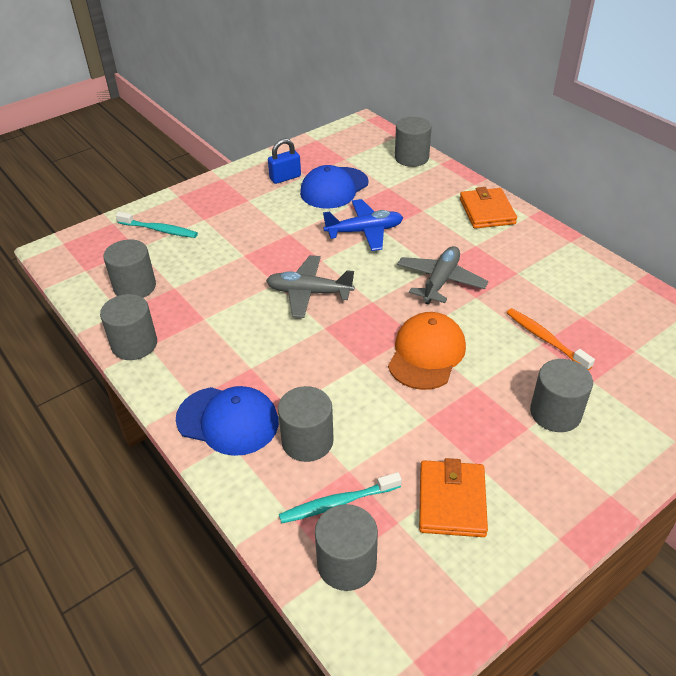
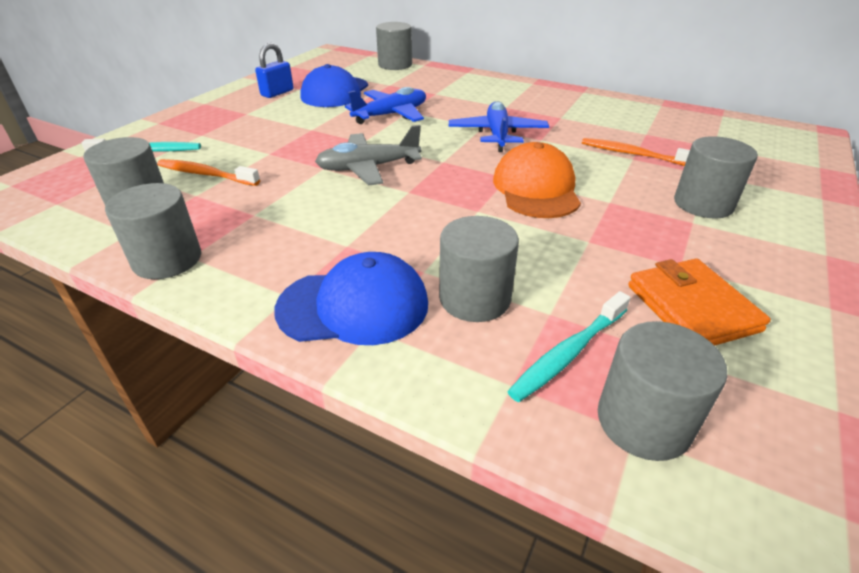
camera: 25 degrees left, 5 degrees down
grey plane [397,246,488,305] -> blue plane [449,101,549,152]
orange wallet [460,187,517,229] -> none
none -> orange toothbrush [157,159,260,186]

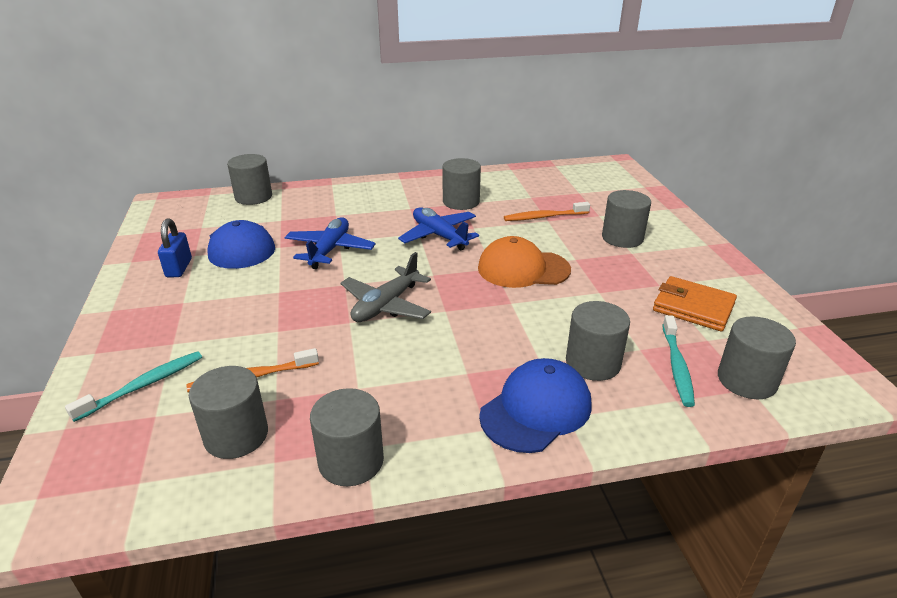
camera: 40 degrees left, 5 degrees down
orange cap [493,142,581,218] -> orange cap turned 45 degrees counterclockwise [478,236,571,288]
none -> grey cylinder [442,158,481,210]

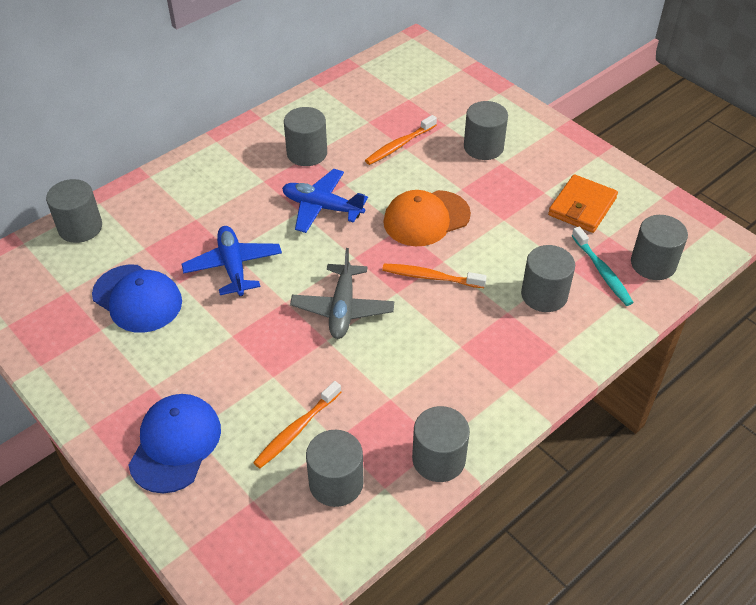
camera: 30 degrees left, 15 degrees up
turquoise toothbrush [65,351,202,422] -> none
blue padlock [158,218,192,277] -> none
blue cap [479,358,592,453] -> blue cap moved to [128,394,221,493]
orange wallet [653,276,737,331] -> orange wallet turned 60 degrees counterclockwise [548,174,618,233]
none -> orange toothbrush [382,264,487,288]

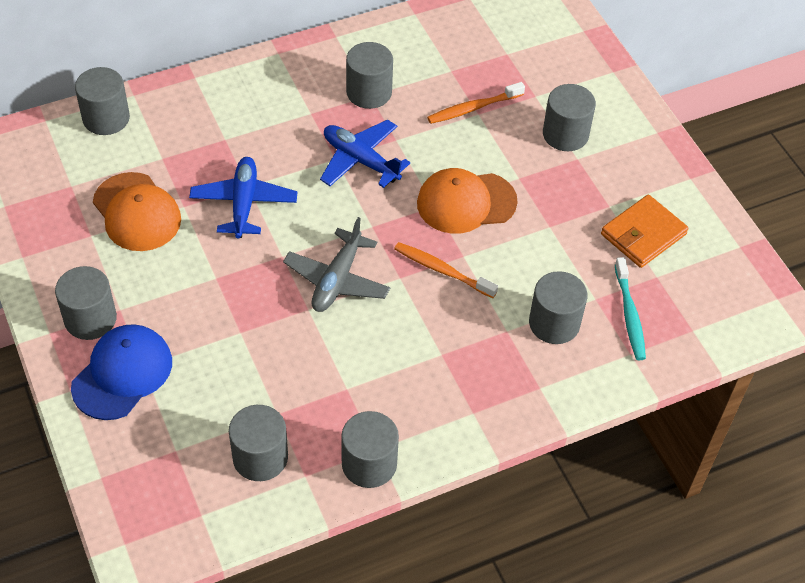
camera: 15 degrees right, 5 degrees up
blue cap [92,264,182,333] -> orange cap [93,172,181,251]
orange toothbrush [253,381,341,468] -> none
grey cylinder [631,215,688,280] -> grey cylinder moved to [55,266,117,340]

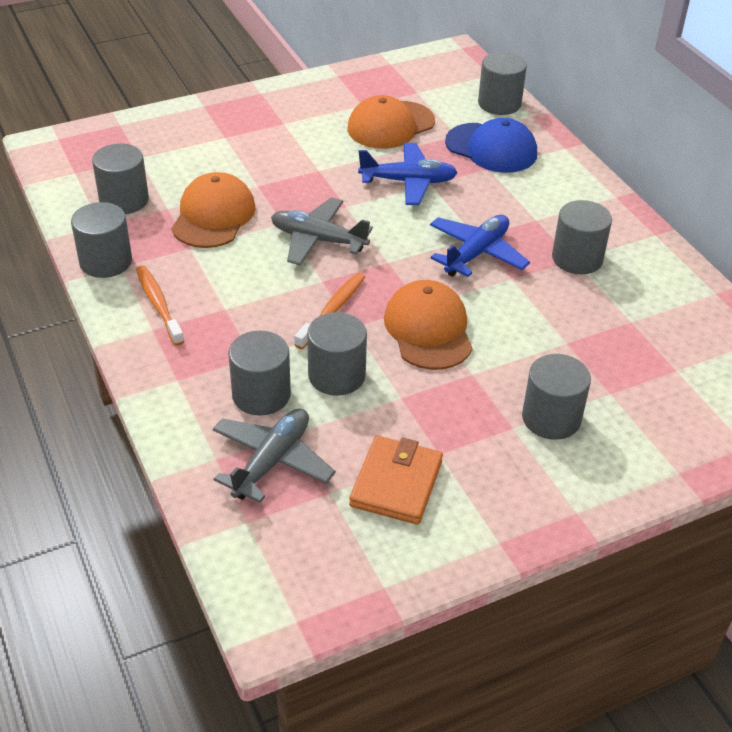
camera: 90 degrees right, 10 degrees down
grey cylinder [55,266,117,340] -> grey cylinder moved to [307,312,367,396]
blue cap [71,324,172,420] -> blue cap moved to [445,118,537,173]
orange toothbrush [427,82,525,124] -> orange toothbrush moved to [136,265,185,346]
orange wallet [601,195,689,268] -> orange wallet turned 60 degrees clockwise [349,436,443,525]
turquoise toothbrush [615,257,646,360] -> grey plane [213,408,336,503]
none -> orange cap [171,172,256,248]

